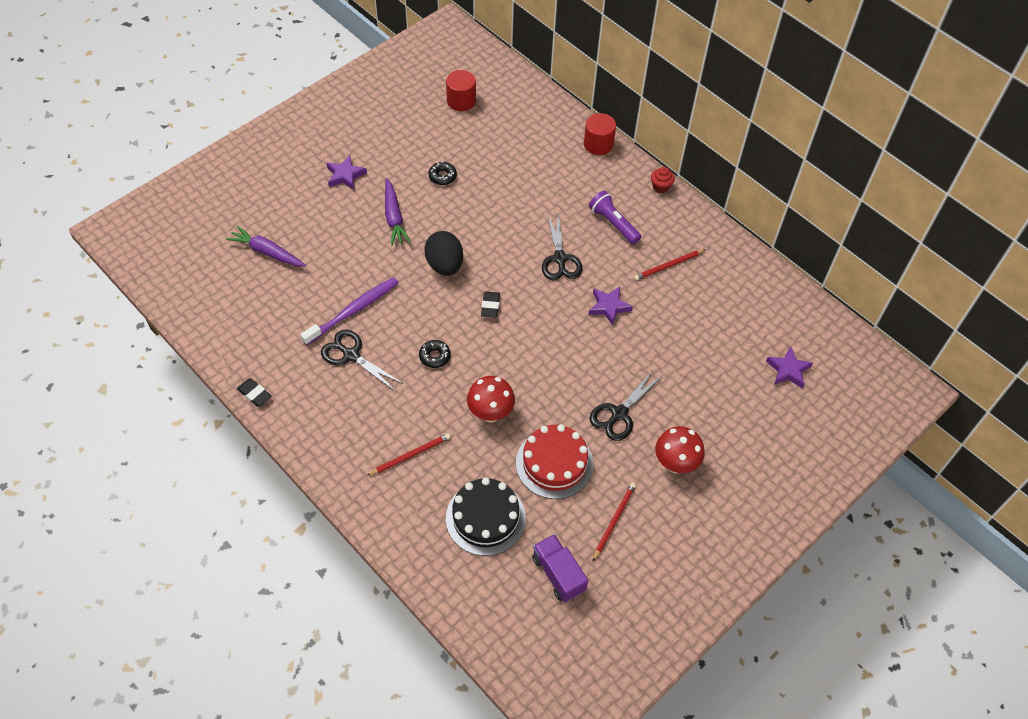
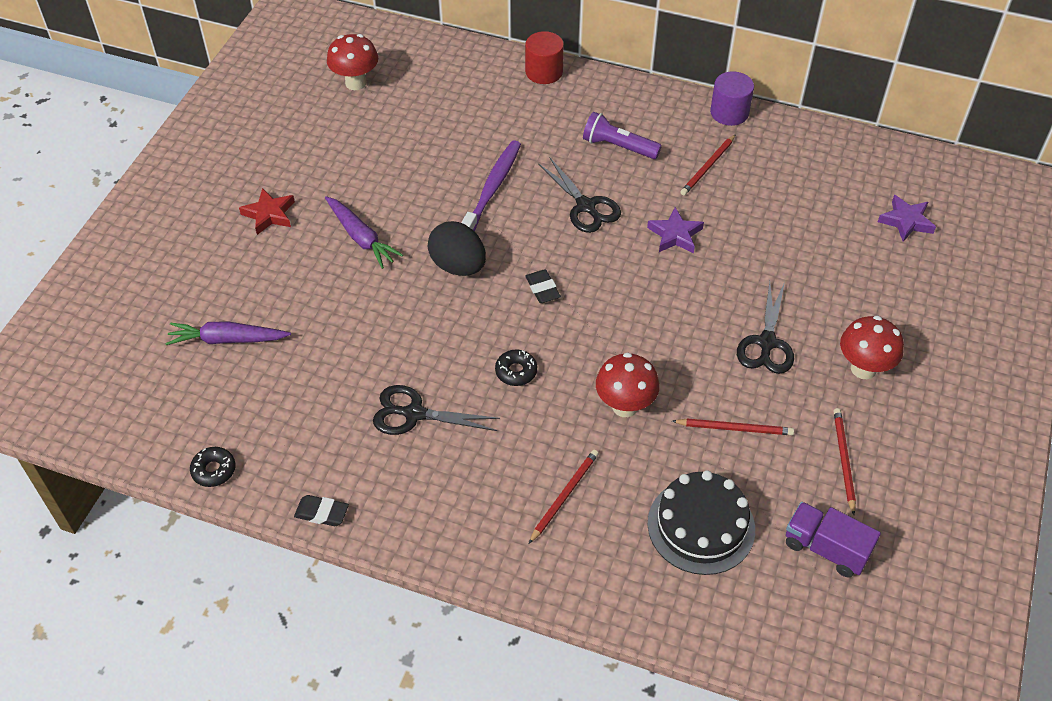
camera: 25 degrees left, 5 degrees down
purple toothbrush [300,277,399,345] -> purple toothbrush moved to [461,140,521,231]
purple star [327,155,367,190] -> red star [239,188,295,235]
black donut [428,161,457,185] -> black donut moved to [190,447,236,487]
red cylinder [446,70,476,111] -> red mushroom [327,34,378,90]
red cake [516,424,593,499] -> red pencil [672,418,794,435]
red cupcake [651,167,675,193] -> none
none -> purple cylinder [710,71,754,126]

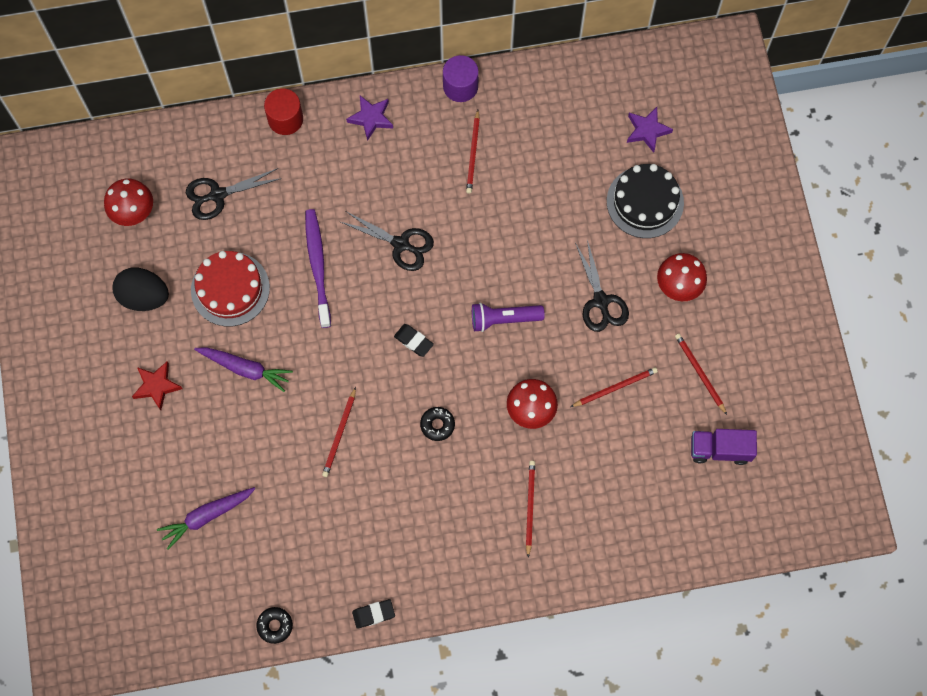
camera: 30 degrees left, 20 degrees up
black scissors [373,385,500,435] -> black scissors moved to [186,168,282,220]
black egg [428,221,486,276] -> black egg moved to [113,268,169,311]
purple flashlight [583,112,662,159] -> purple flashlight moved to [472,303,545,332]
purple star [647,207,704,253] -> purple star moved to [346,96,393,141]
black cake [648,470,755,575] -> black cake moved to [607,164,684,238]
none -> red cake [191,251,270,326]
none -> red pencil [322,387,356,477]

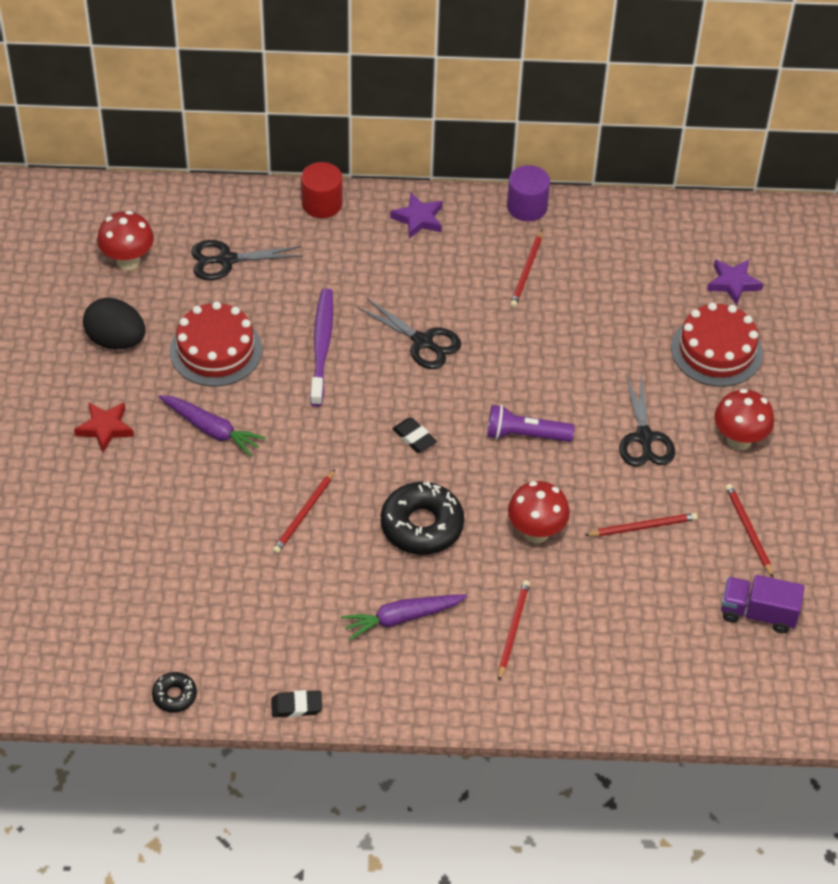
camera: 10 degrees right, 20 degrees down
purple carrot [157,487,255,549] -> purple carrot moved to [341,594,468,640]
black donut [420,407,455,441] -> black donut [381,481,464,555], size x1.99
black cake [607,164,684,238] -> red cake [671,302,763,387]

